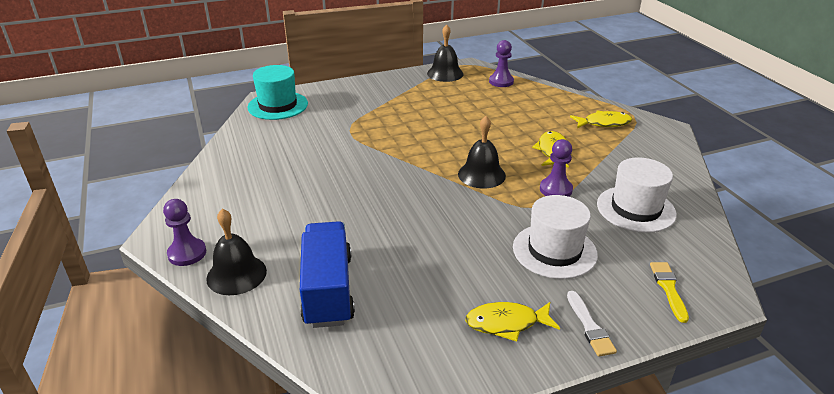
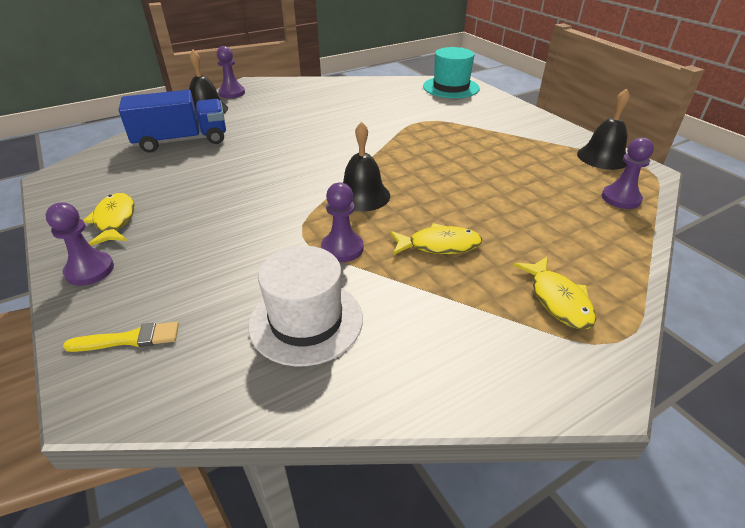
camera: 80 degrees right, 5 degrees up
white hat [513,195,598,279] -> none
white brush [567,291,617,357] -> purple pawn [45,202,114,286]

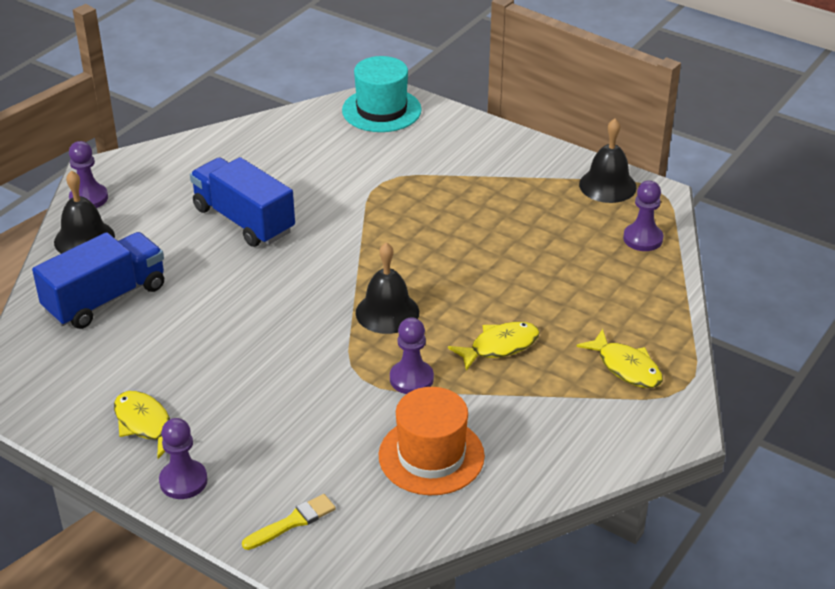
camera: 25 degrees left, 0 degrees up
white hat [249,246,363,366] -> orange hat [379,387,485,495]
none -> blue truck [190,157,295,247]

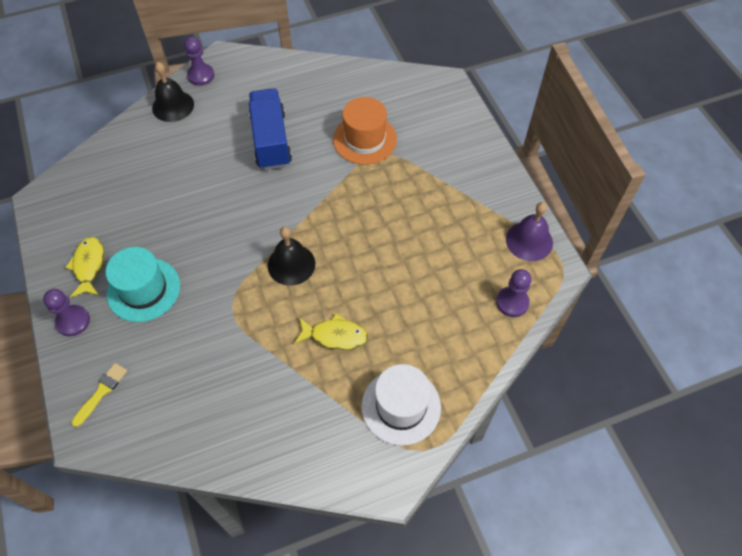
camera: 35 degrees right, 20 degrees up
blue truck [32,232,164,329] -> none
yellow brush [242,494,336,550] -> yellow brush turned 60 degrees counterclockwise [71,363,127,427]
turquoise hat [342,56,422,132] -> turquoise hat moved to [105,247,180,322]
orange hat [379,387,485,495] -> orange hat moved to [333,97,397,165]
purple pawn [390,318,434,394] -> none
yellow fish [576,329,663,388] -> white hat [362,364,441,446]
black bell [579,119,637,203] -> purple bell [506,202,553,261]

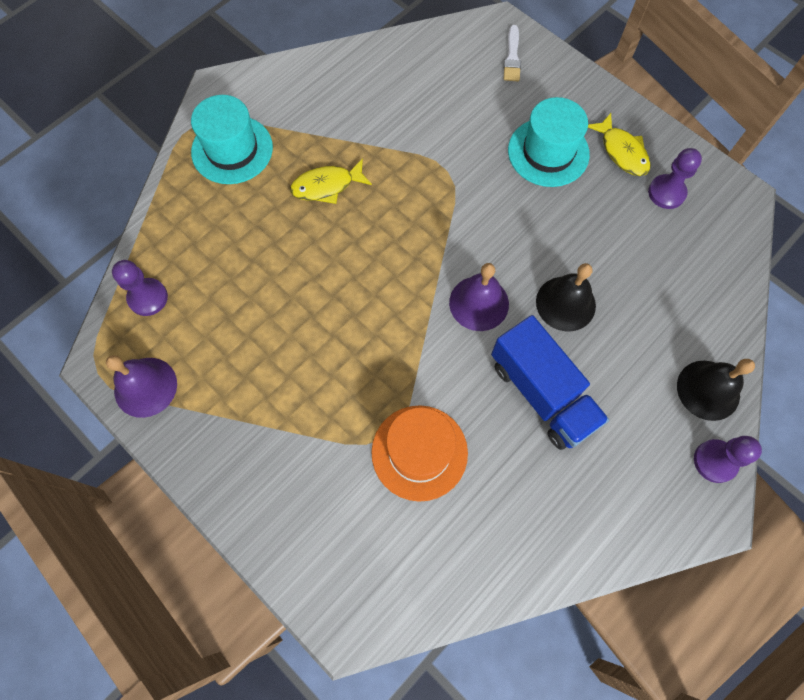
camera: 155 degrees right, 10 degrees up
purple pawn [43,289,90,337] -> purple pawn moved to [648,148,702,209]
yellow brush [71,363,127,427] -> white brush [504,25,521,81]
black bell [268,227,315,286] -> black bell moved to [536,263,596,331]
white hat [362,364,441,446] -> turquoise hat [191,95,273,184]
none -> purple bell [449,263,509,331]

